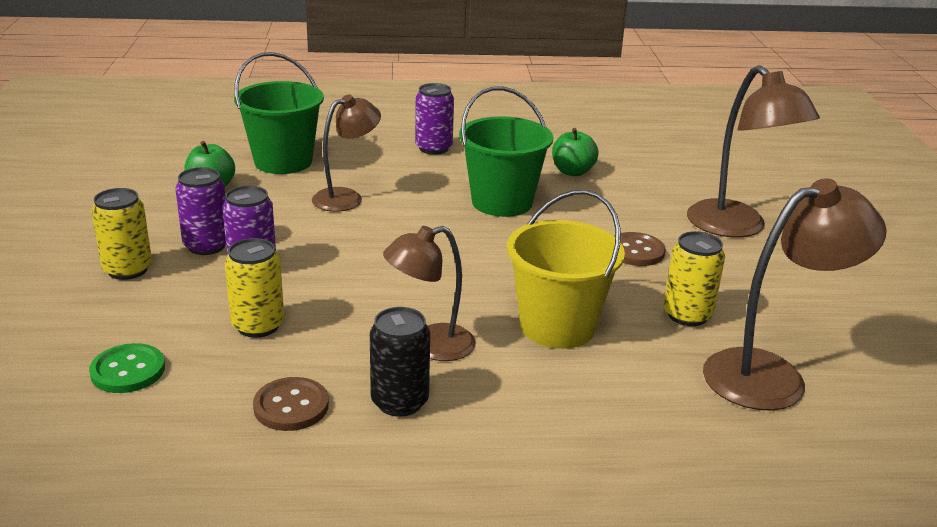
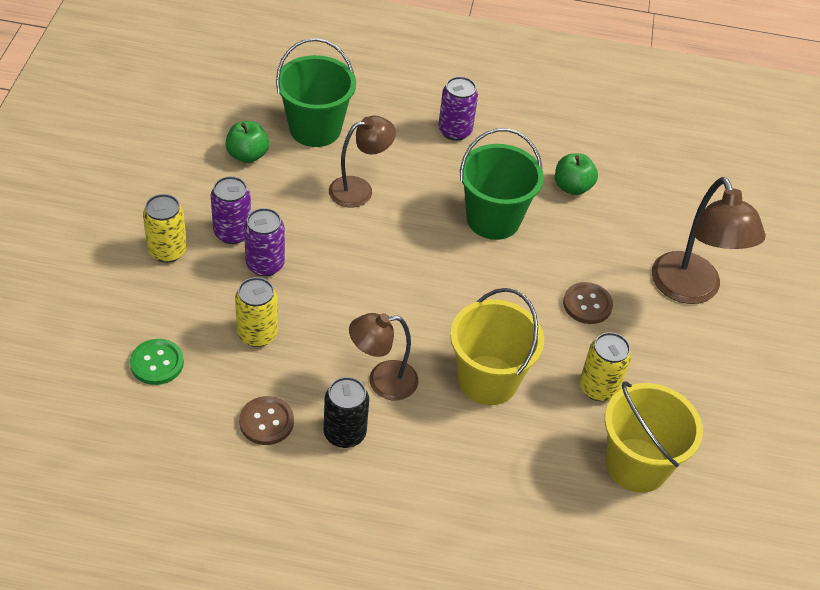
camera: 10 degrees right, 20 degrees up
brown lamp [703,178,887,411] -> yellow bucket [605,381,703,493]

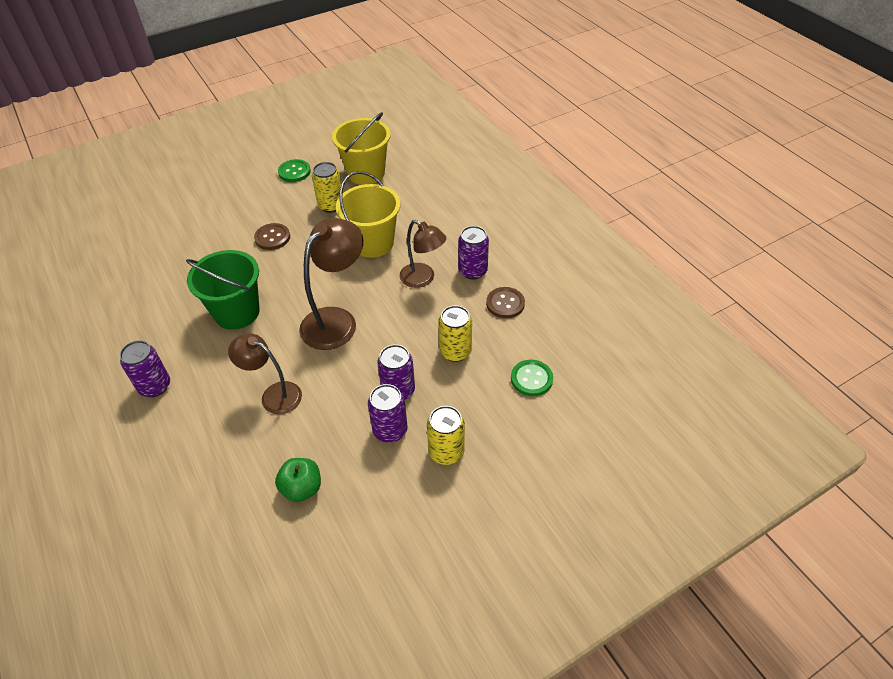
camera: 125 degrees left, 0 degrees up
green bucket [276,38,356,147] -> none
black can [324,377,369,448] -> purple can [458,226,489,279]
green apple [555,153,598,195] -> none
brown lamp [652,177,766,304] -> brown lamp moved to [299,218,363,350]
none -> green button [278,159,311,182]

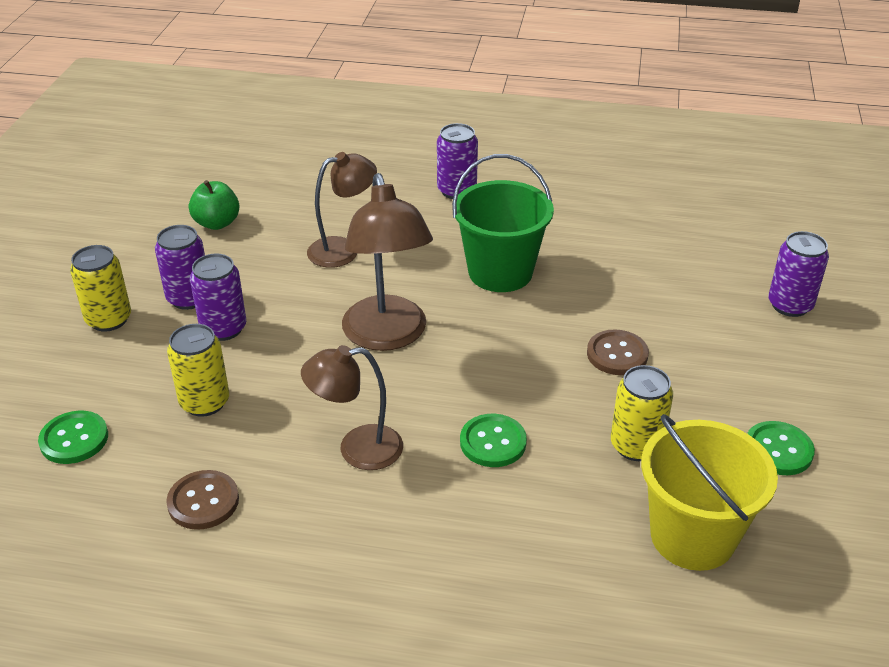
camera: 130 degrees right, 10 degrees down
yellow bucket [336,171,400,258] -> green button [460,414,527,467]
purple can [458,226,489,279] -> purple can moved to [768,231,829,317]

